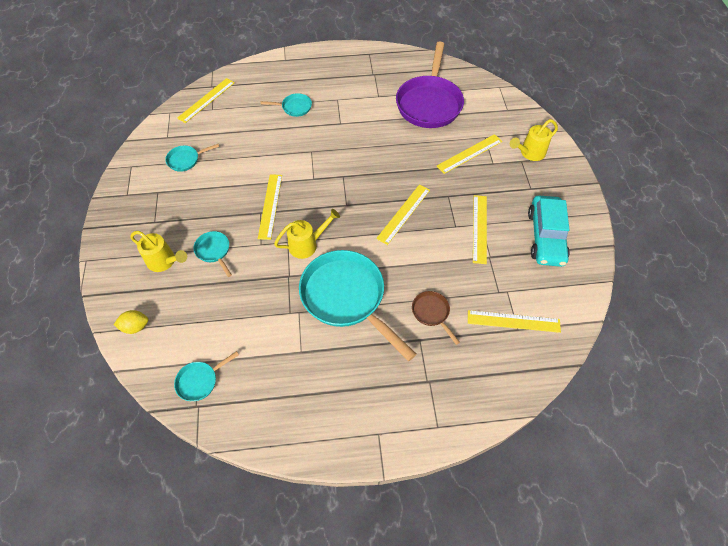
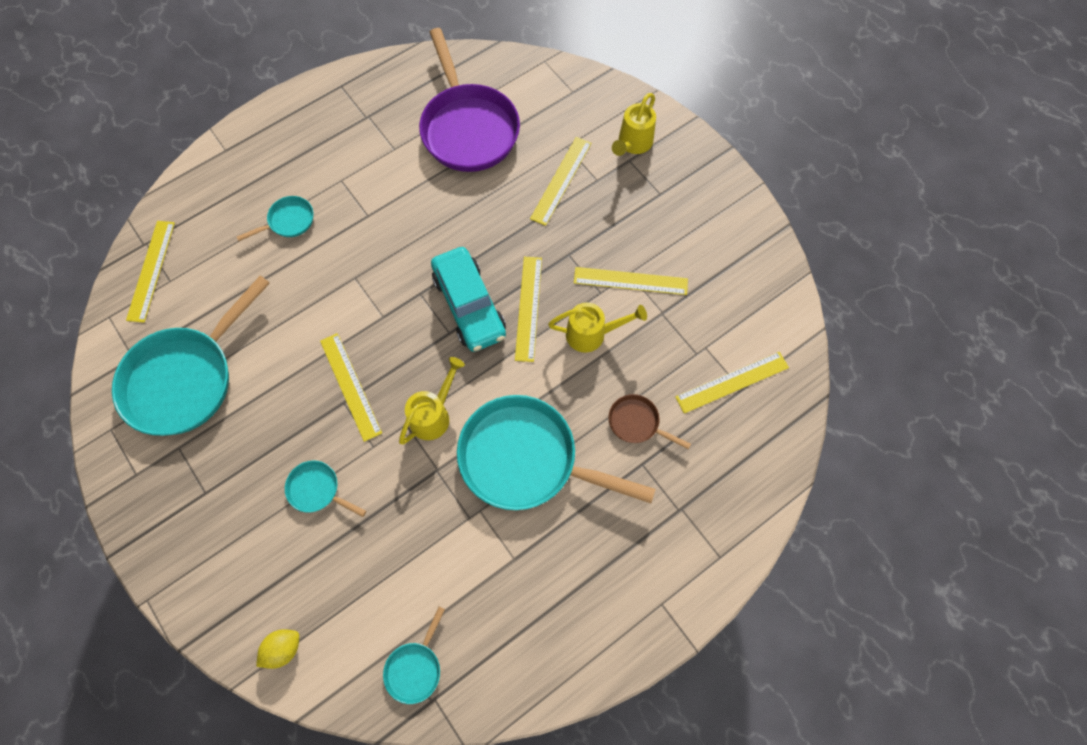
camera: 30 degrees left, 10 degrees up
yellow watering can [130,231,187,272] -> yellow watering can moved to [548,303,647,352]
turquoise pan [165,144,219,172] -> turquoise pan [112,275,270,436], size x2.26
yellow ruler [473,195,487,264] -> yellow ruler turned 60 degrees counterclockwise [574,267,688,295]
turquoise car [528,196,570,267] -> turquoise car moved to [431,247,506,352]

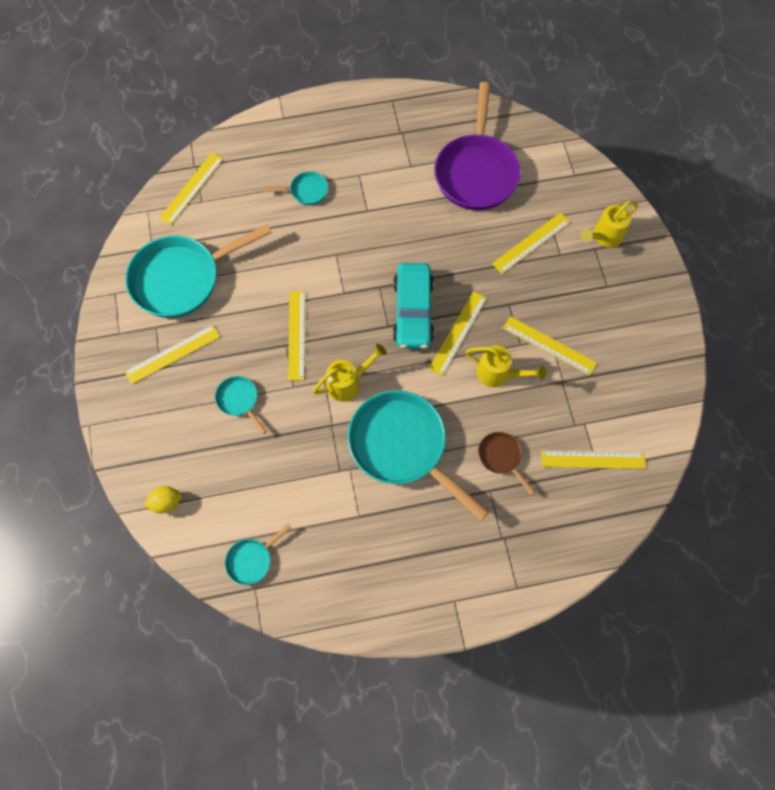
camera: 25 degrees right, 0 degrees up
none -> yellow ruler [125,325,220,384]

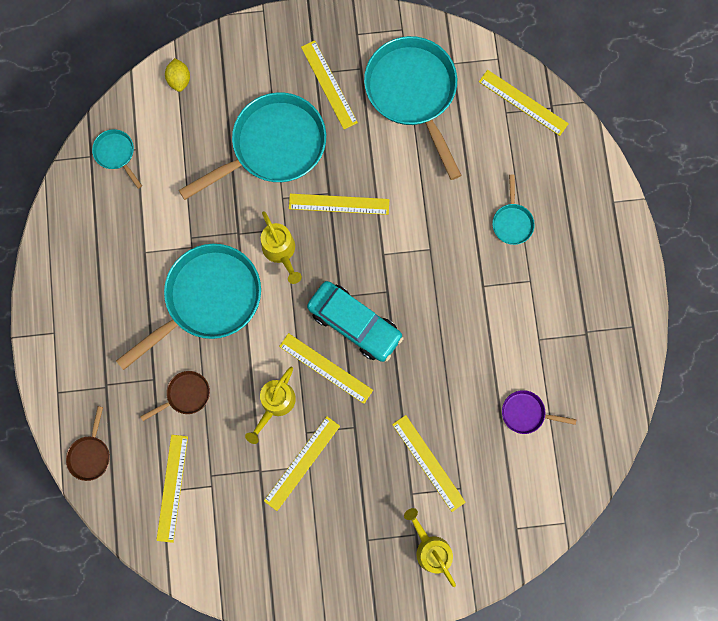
camera: 95 degrees right, 10 degrees up
turquoise pan [215,376,267,434] -> turquoise pan [179,92,326,200], size x2.26
turquoise car [393,263,434,349] -> turquoise car turned 150 degrees counterclockwise [307,281,404,362]
purple pan [435,82,521,210] -> purple pan [502,390,576,434], size x0.44
none -> brown pan [66,406,110,481]

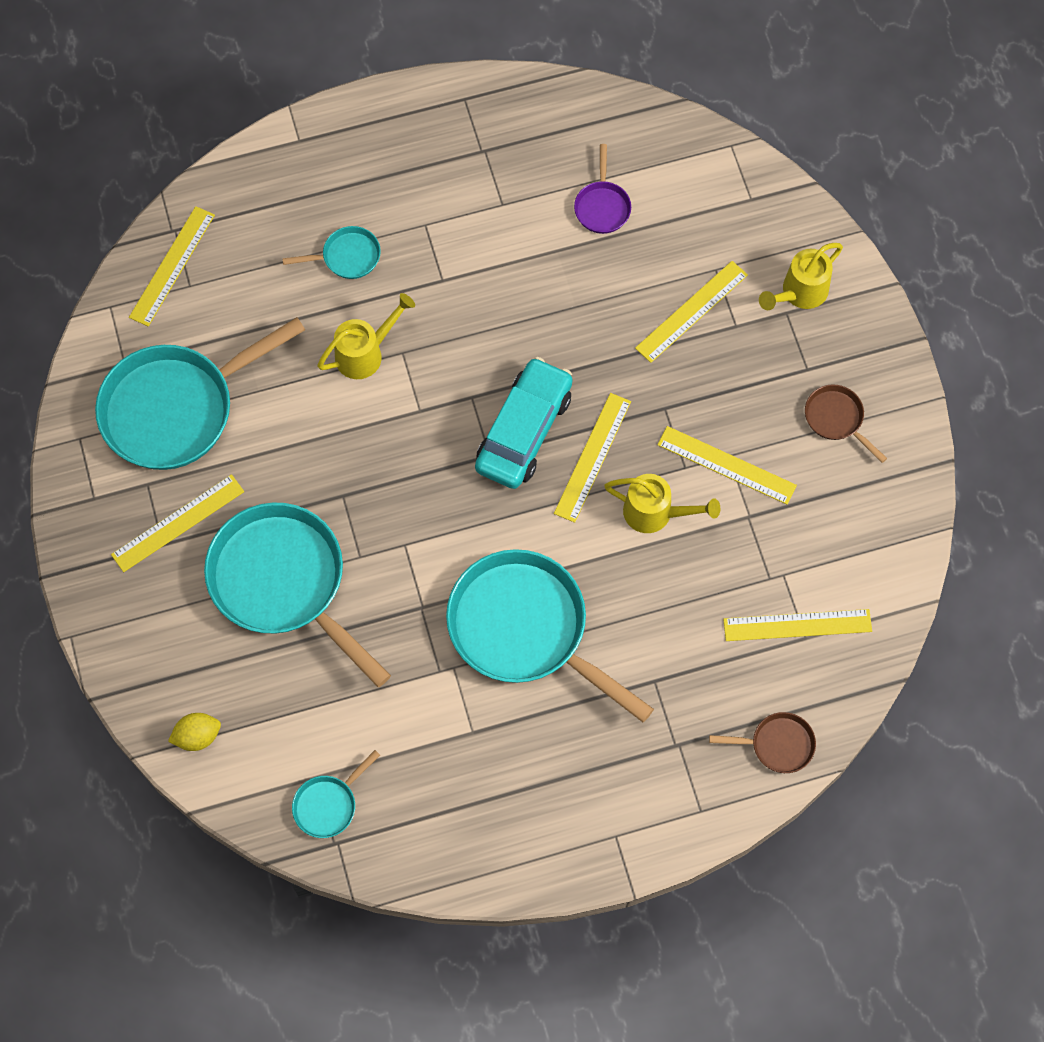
camera: 100 degrees left, 10 degrees down
brown pan [140,371,210,421] -> brown pan moved to [805,384,887,463]
yellow watering can [261,211,302,284] -> yellow watering can moved to [317,293,415,379]
yellow ruler [289,194,389,215] -> none

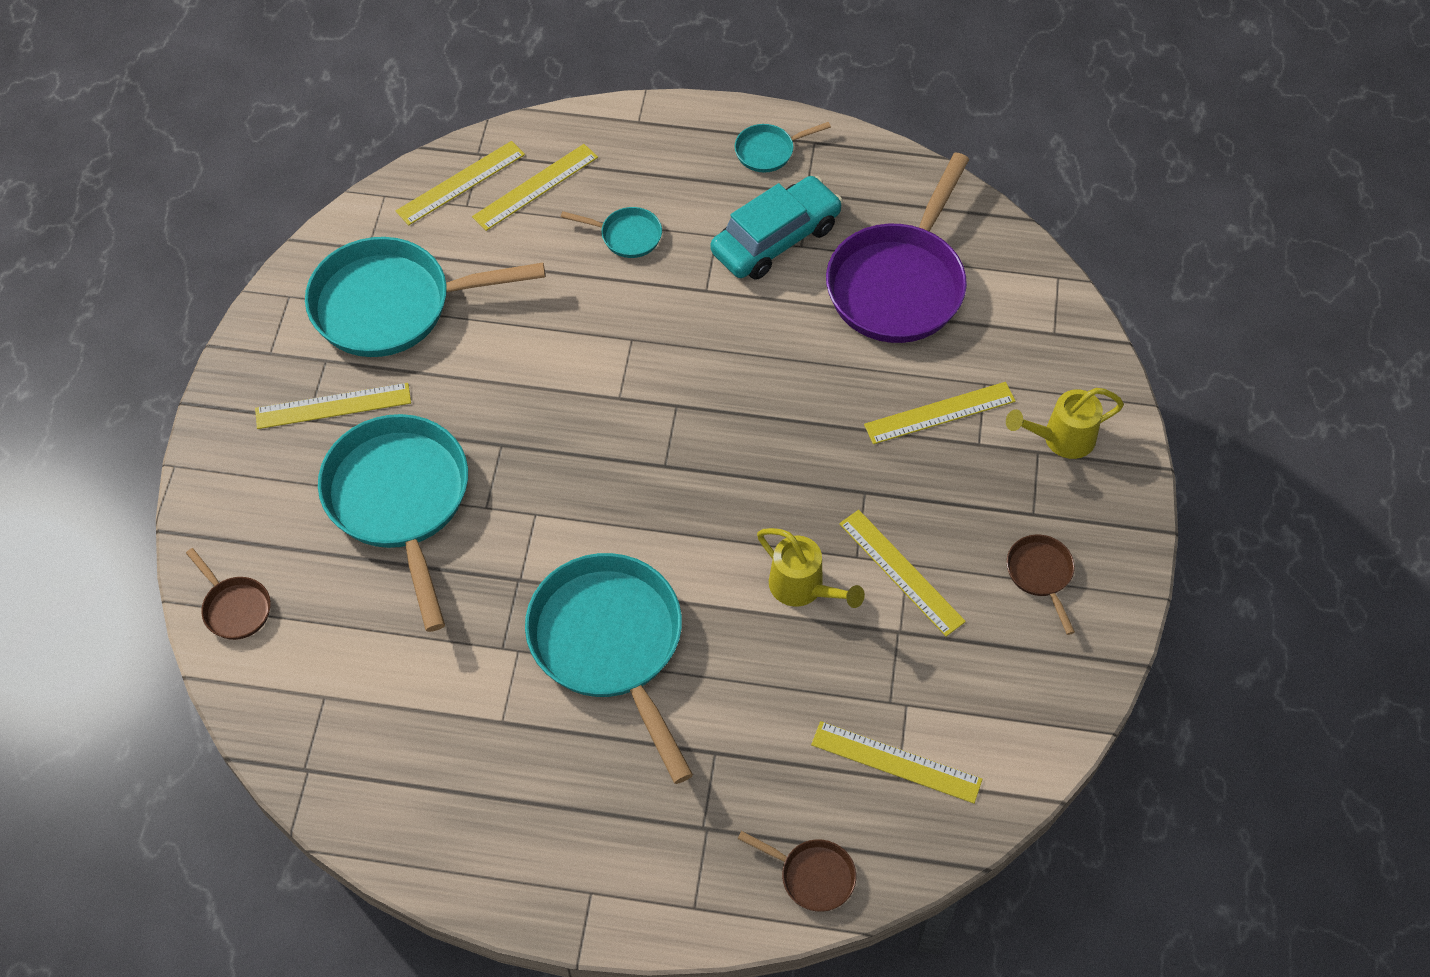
camera: 25 degrees right, 10 degrees down
yellow lemon [168,713,221,751] -> brown pan [186,548,271,640]
turquoise pan [292,750,380,838] -> turquoise pan moved to [735,122,831,173]
yellow watering can [317,293,415,379] -> none
turquoise car [475,357,573,489] -> turquoise car moved to [711,176,843,280]
yellow ruler [554,393,631,523] -> yellow ruler moved to [472,144,598,231]
purple pan [574,144,631,234] -> purple pan [826,153,969,343], size x2.26

